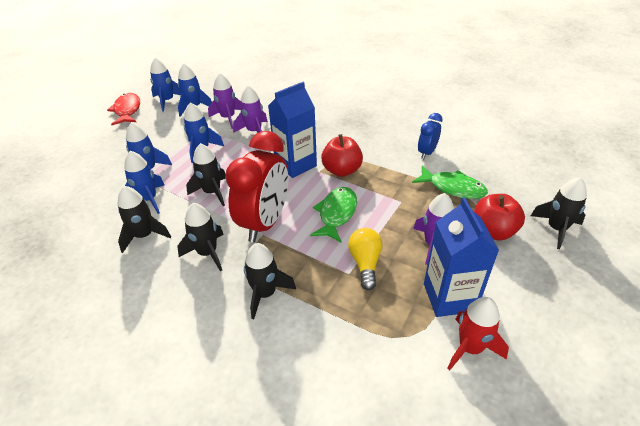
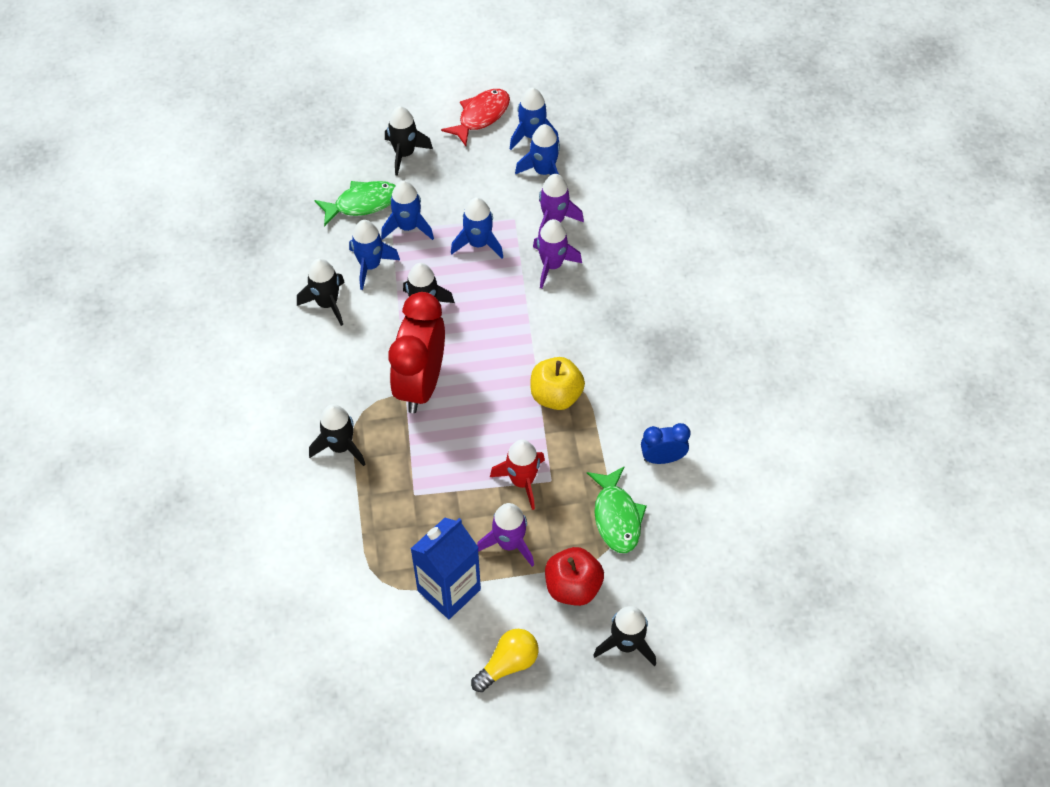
camera: 50 degrees right, 15 degrees up
black rocket [177,203,224,271] -> black rocket moved to [385,106,433,176]
red clock [225,131,288,242] -> red clock turned 120 degrees clockwise [388,292,445,413]
blue carton [268,82,317,178] -> none
green fish [310,187,357,242] -> green fish moved to [314,181,396,227]
red apple [321,134,363,177] -> yellow apple [530,357,585,410]
yellow light bulb [348,228,383,290] -> yellow light bulb moved to [471,629,539,692]
red rocket [447,297,509,371] -> red rocket moved to [490,440,545,510]

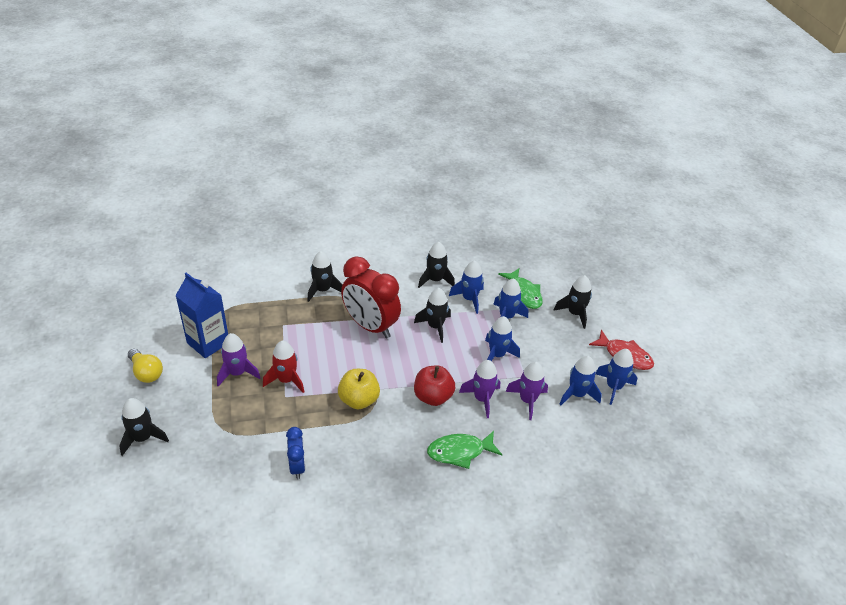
camera: 85 degrees right, 15 degrees down
red clock [388,292,445,413] -> red clock turned 150 degrees counterclockwise [341,256,401,338]
red apple [545,547,604,606] -> red apple moved to [414,365,455,406]
green fish [587,466,647,553] -> green fish moved to [427,431,502,469]

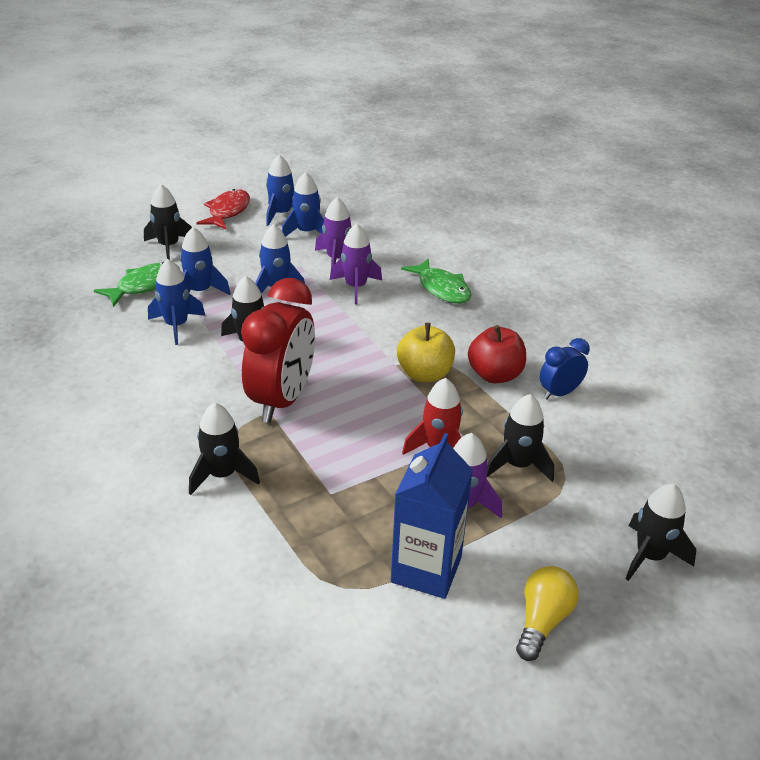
camera: 110 degrees left, 5 degrees down
red apple [414,365,455,406] -> red apple moved to [468,325,526,383]
black rocket [418,242,455,288] -> black rocket moved to [487,394,554,482]

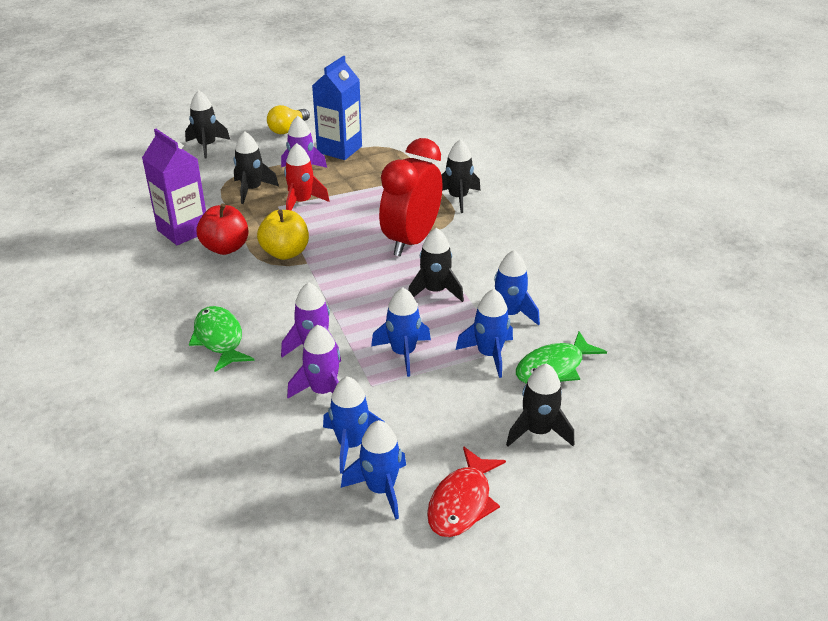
camera: 170 degrees left, 0 degrees up
blue clock [540,338,590,400] -> purple carton [142,129,206,245]

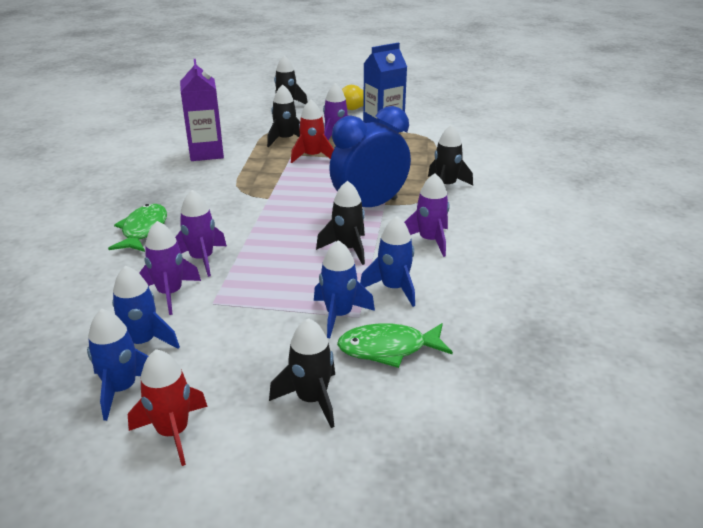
camera: 30 degrees right, 5 degrees down
red apple [197,203,249,255] -> none
yellow apple [257,209,309,260] -> none
blue rocket [371,288,431,377] -> none
red clock [379,138,442,256] -> blue clock [329,106,411,207]
red fish [427,446,506,537] -> red rocket [128,349,208,466]
none -> purple rocket [404,173,450,257]

